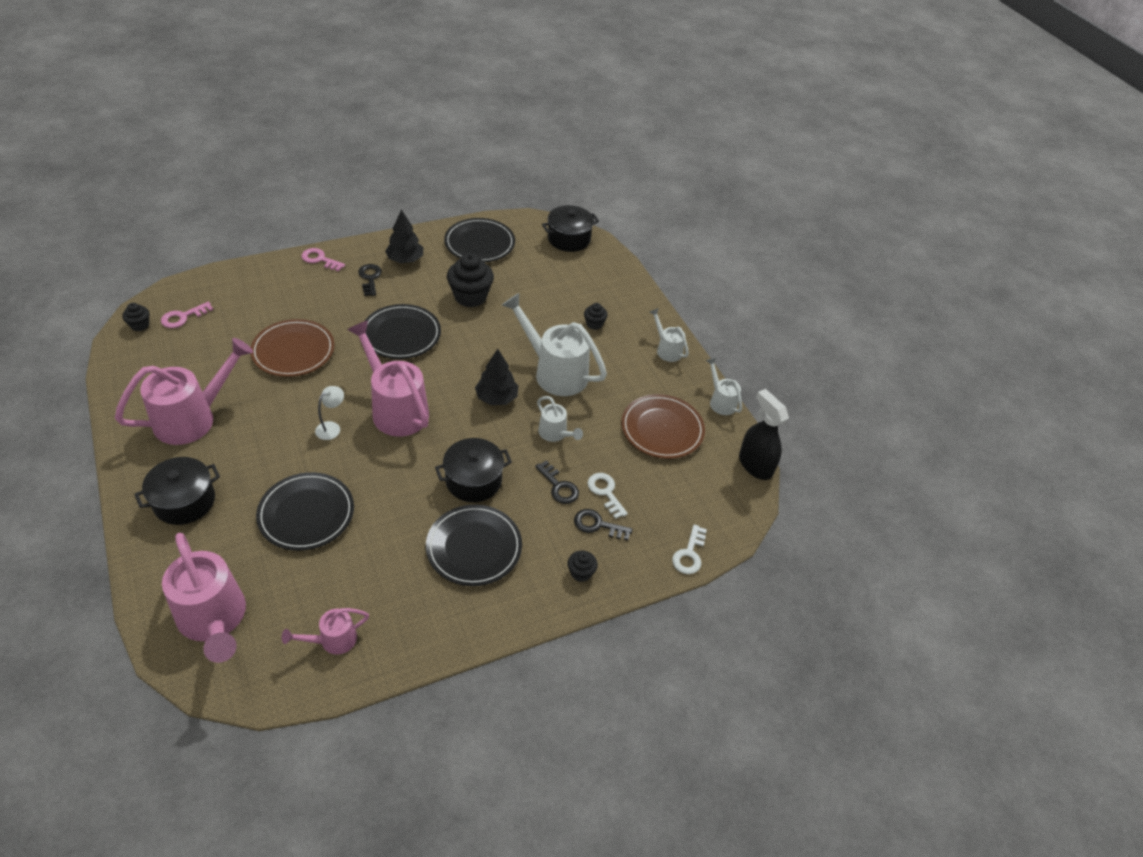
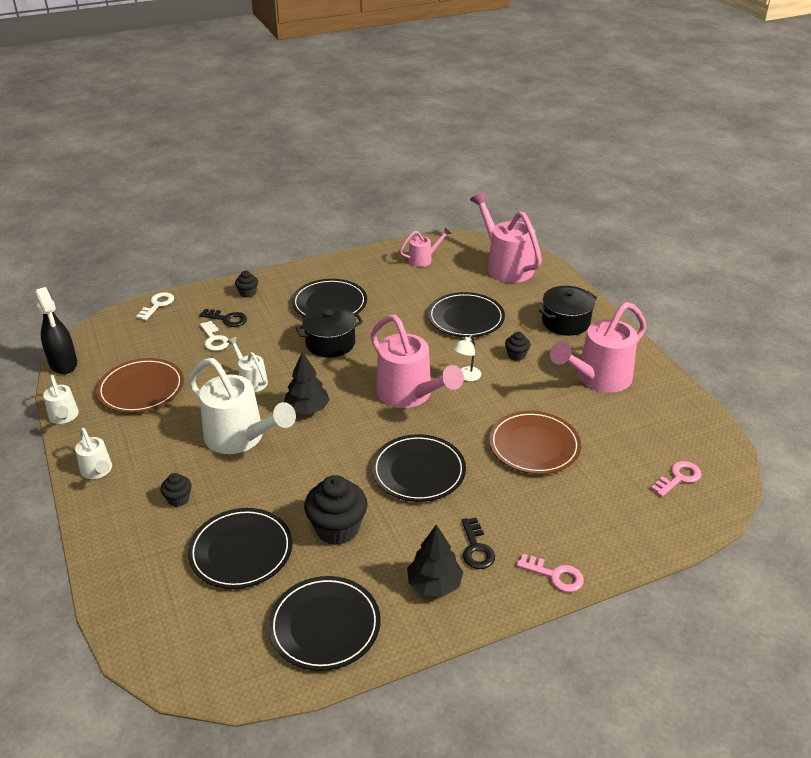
camera: 175 degrees left, 10 degrees down
black cupcake [122,303,149,331] -> black cupcake moved to [505,332,530,361]
black key [535,460,579,504] -> none
black pot [542,205,599,252] -> none
none -> black plate [188,508,292,589]

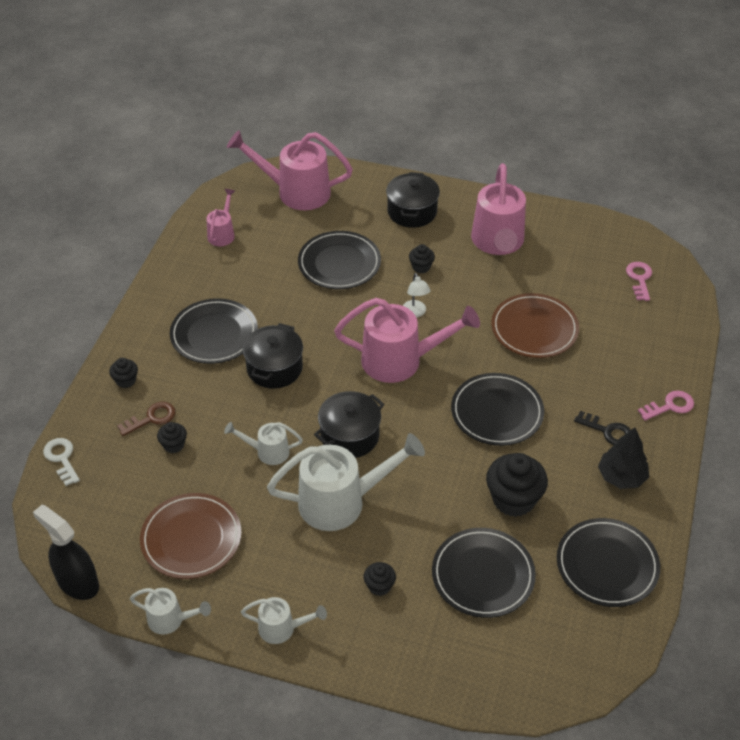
camera: 50 degrees left, 10 degrees up
black spray bottle [35,287,77,374] -> black spray bottle turned 150 degrees counterclockwise [33,505,99,600]
black key [199,309,247,327] -> brown key [117,402,175,436]
white key [200,321,229,351] -> black cupcake [157,422,187,453]
black tree [284,352,330,415] -> black pot [314,391,384,458]

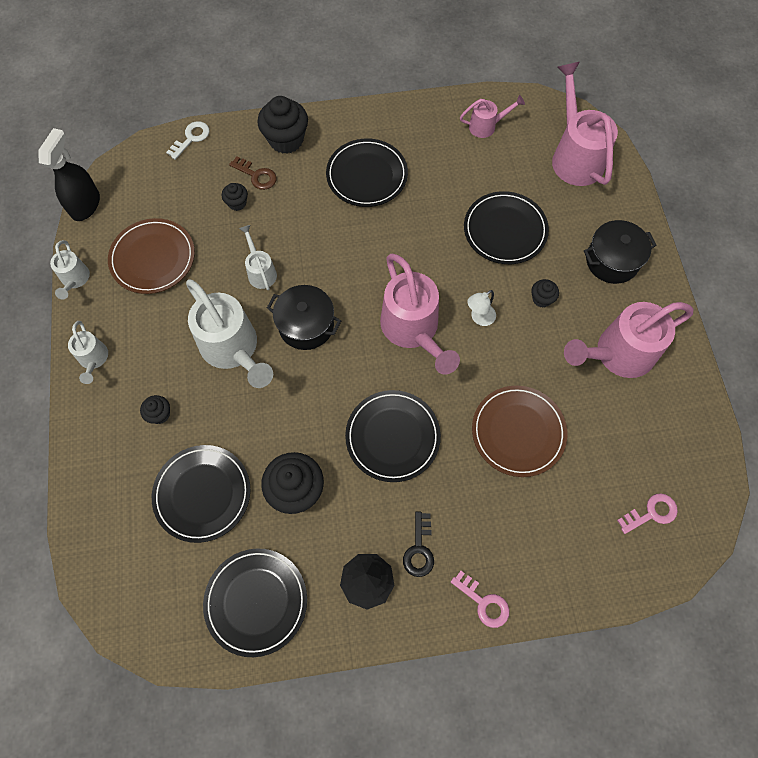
camera: 65 degrees right, 20 degrees up
black cupcake [109,358,138,388] -> black cupcake [257,96,308,154], size x1.98
black pot [243,323,303,389] -> none

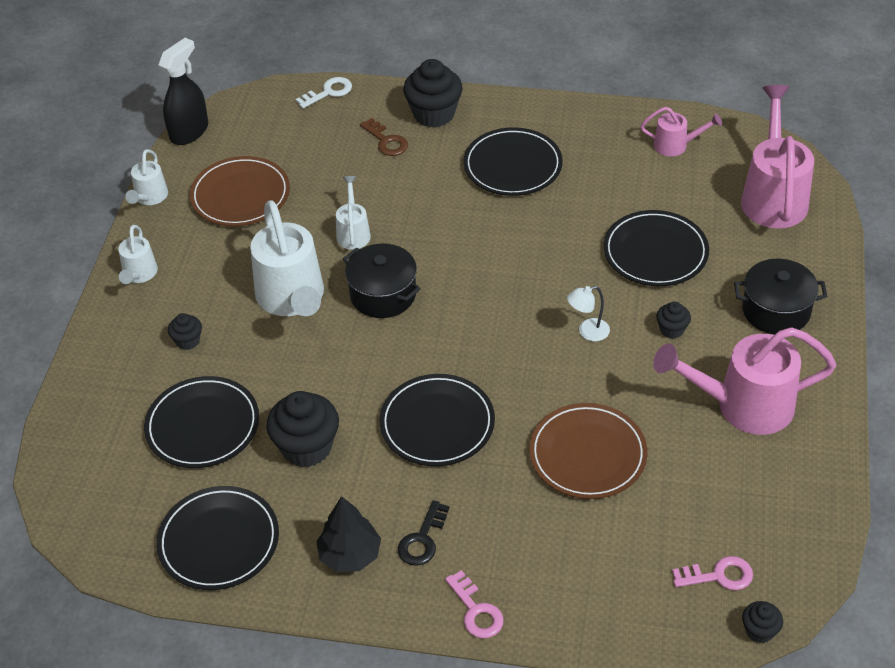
camera: 20 degrees right, 20 degrees down
black cupcake [222,183,248,211] -> black cupcake moved to [742,601,783,643]
pink watering can [380,254,460,374] -> none

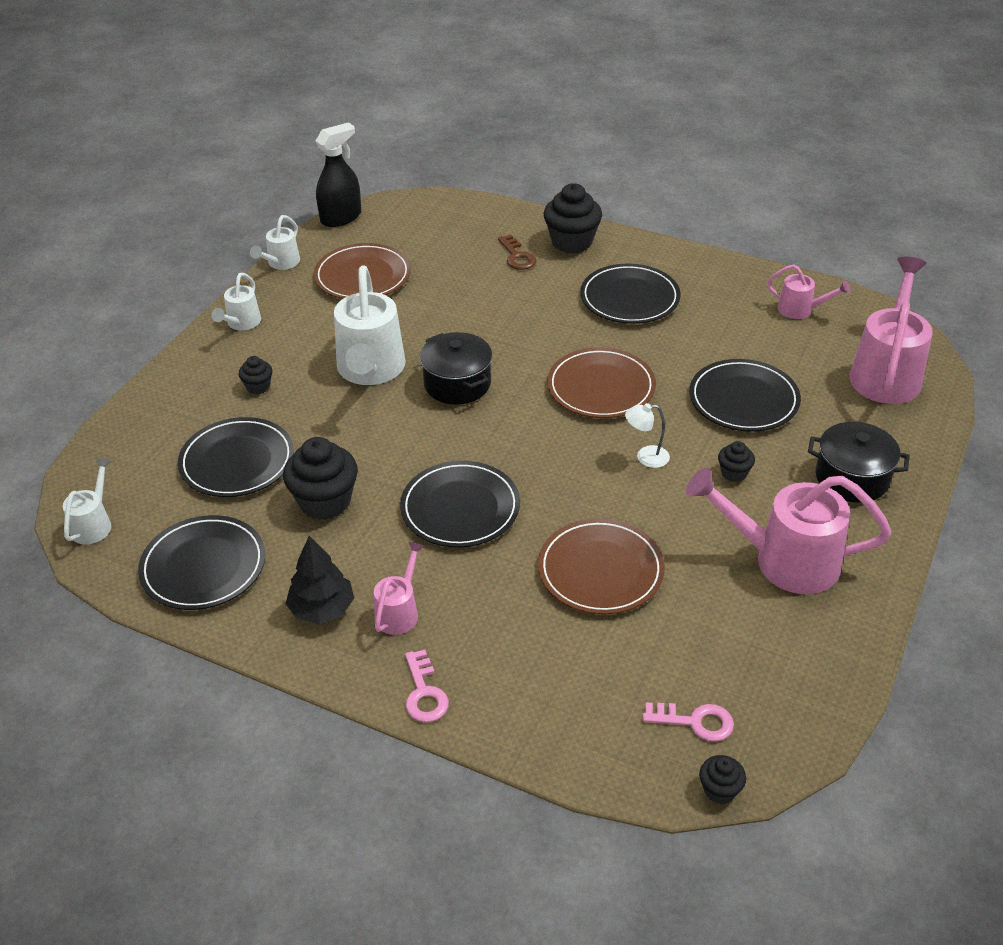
camera: 15 degrees right, 5 degrees down
white key [296,77,352,108] -> none
white watering can [336,176,371,250] -> white watering can moved to [63,458,111,544]
black key [398,500,449,566] -> pink watering can [374,541,424,635]
none -> brown plate [547,347,656,418]

